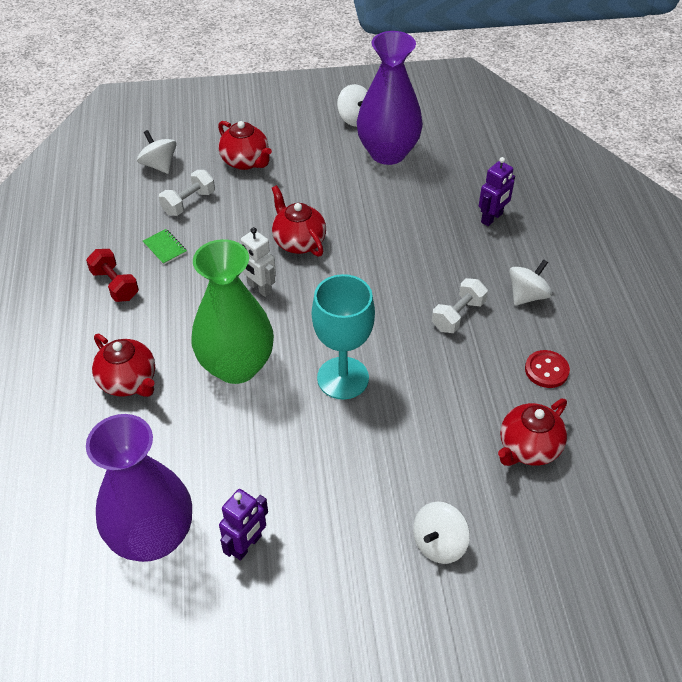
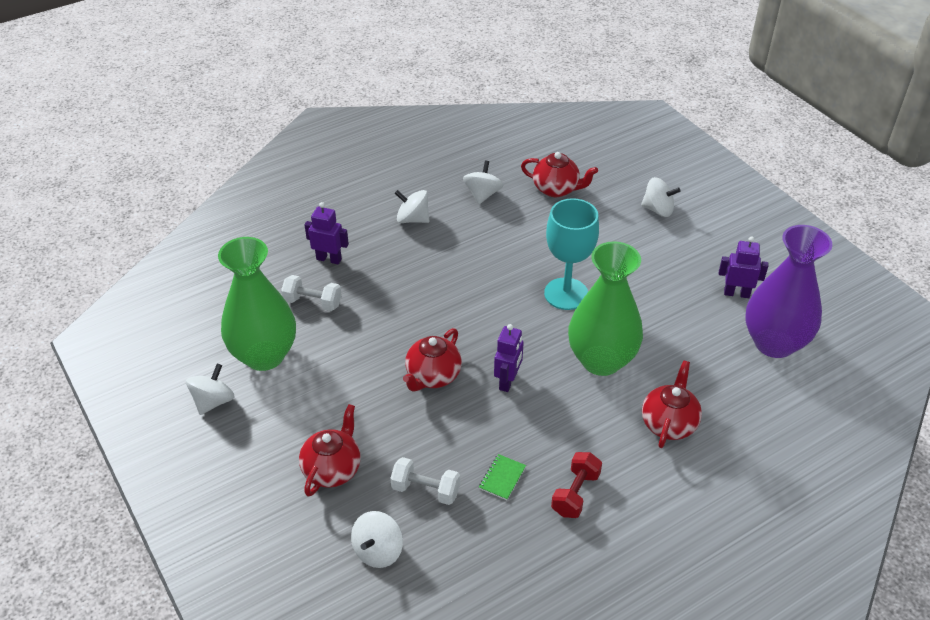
camera: 115 degrees left, 5 degrees down
white robot [240,227,276,297] -> purple robot [494,324,524,392]
purple vase [357,31,423,165] -> green vase [218,237,296,371]
white dumbbell [432,278,488,333] -> white dumbbell moved to [281,275,342,311]
red button [525,350,570,388] -> white spinning top [463,161,504,204]

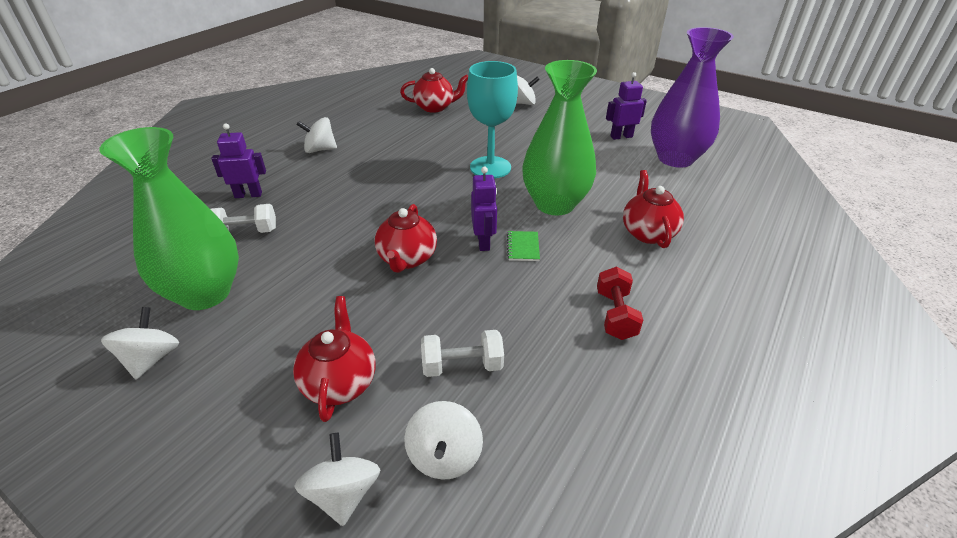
camera: 25 degrees left, 5 degrees down
white spinning top [463,161,504,204] -> white spinning top moved to [294,433,380,526]
green notebook [479,454,526,500] -> green notebook moved to [507,231,540,261]

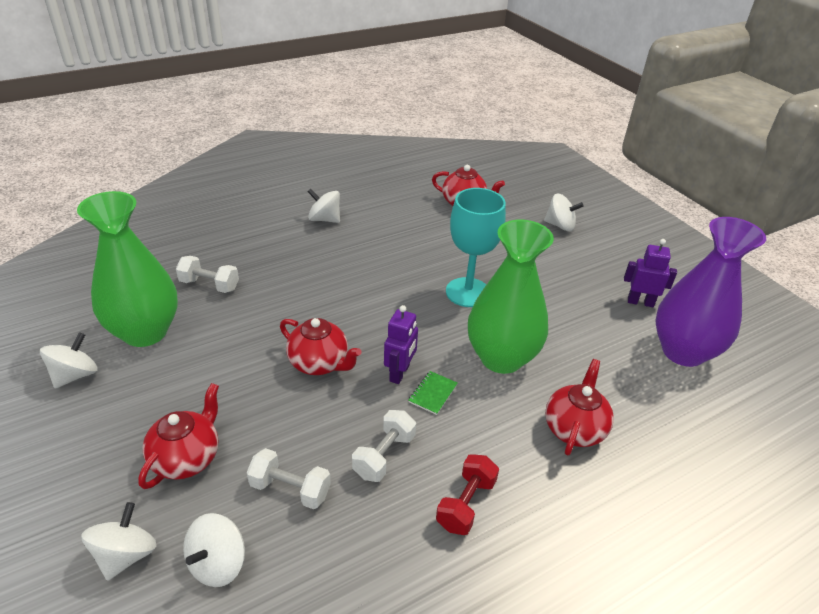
camera: 25 degrees right, 0 degrees up
purple robot [211,123,266,198] -> none
red teapot [375,204,437,273] -> red teapot turned 90 degrees counterclockwise [280,318,361,375]
none -> white dumbbell [352,410,416,482]

